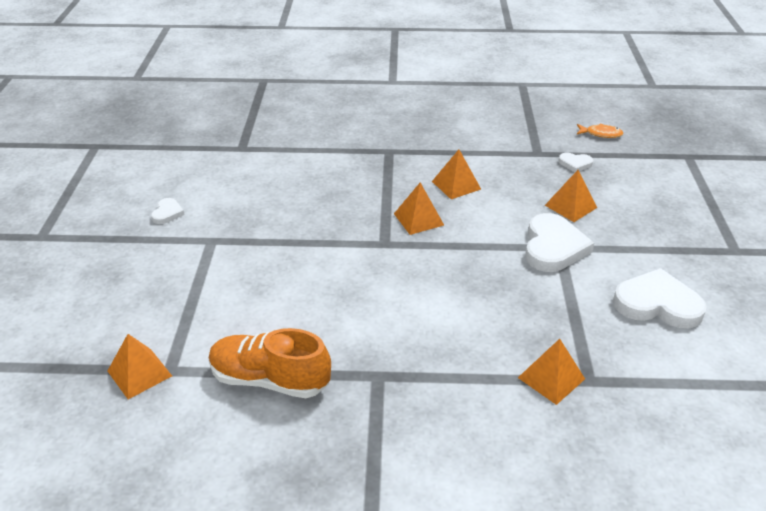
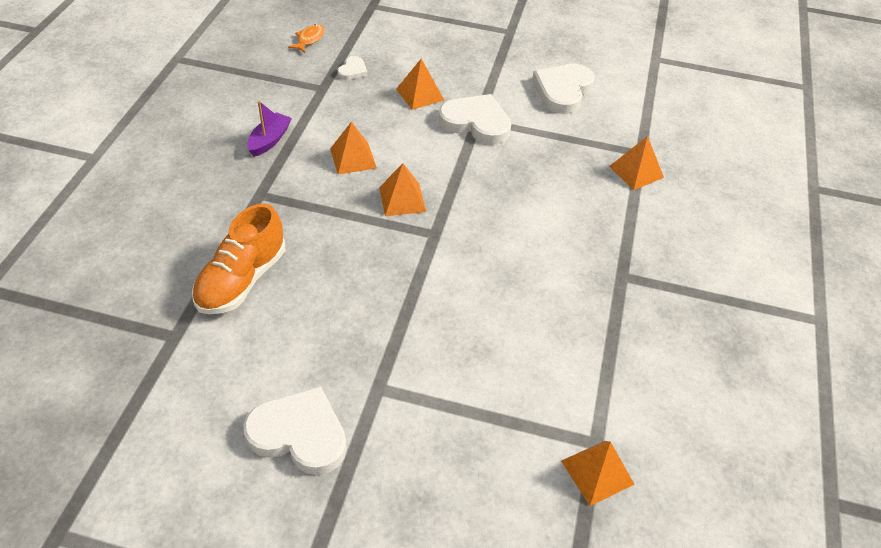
camera: 80 degrees left, 10 degrees up
white heart [151,198,185,224] -> white heart [243,386,347,475], size x2.06
orange shoe [209,328,331,398] -> orange shoe moved to [192,204,285,314]
none -> purple boat [247,101,292,157]

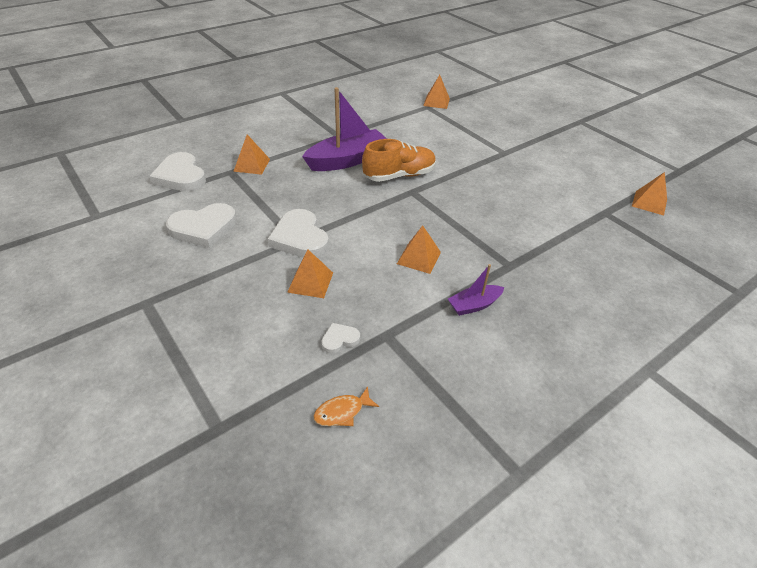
camera: 140 degrees left, 5 degrees down
orange shoe [192,204,285,314] -> orange shoe moved to [362,139,436,182]
white heart [243,386,347,475] -> white heart moved to [149,152,206,191]
orange pyramid [379,163,426,216] -> orange pyramid moved to [632,172,667,216]
none -> purple boat [302,87,387,171]

